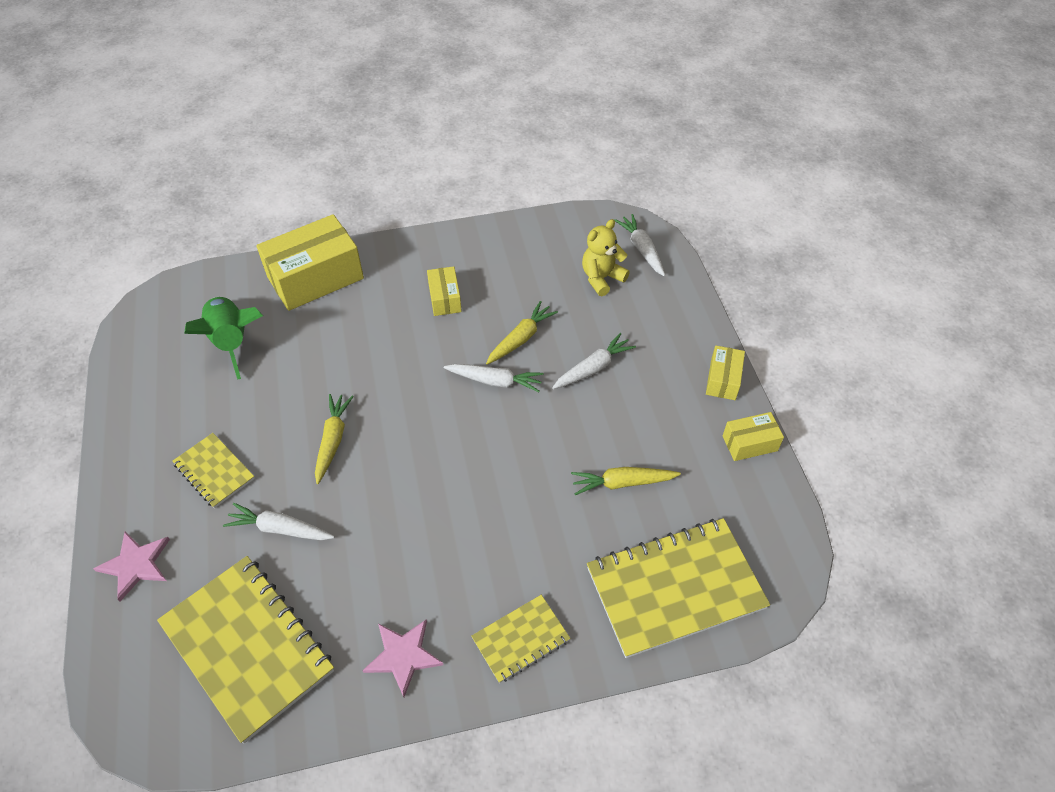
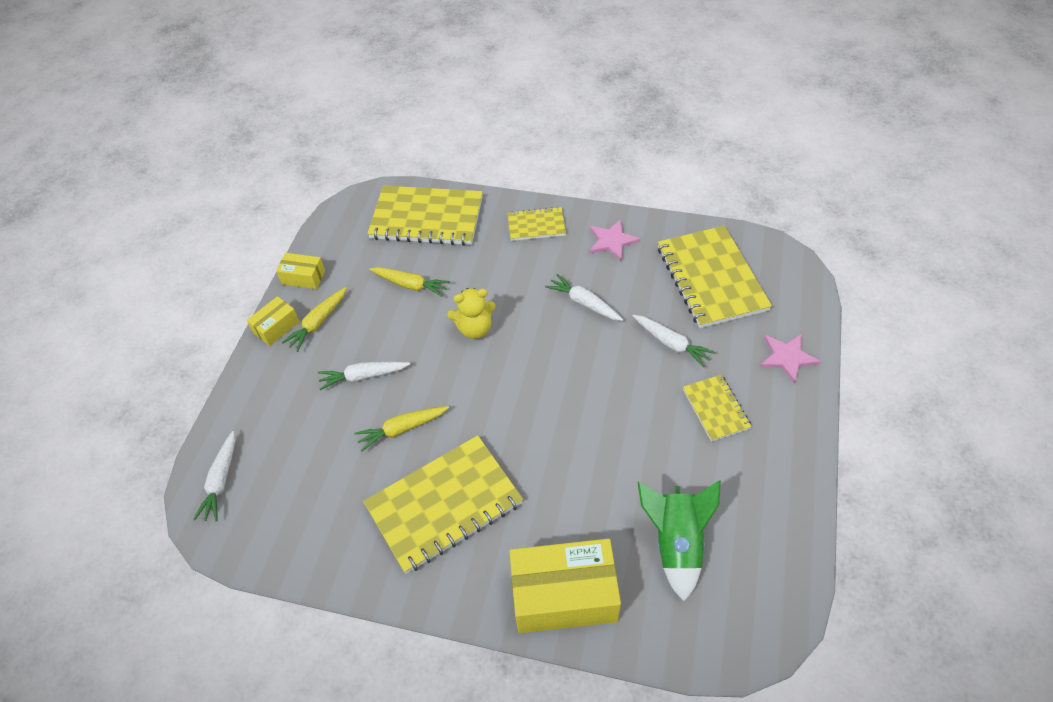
camera: 150 degrees left, 0 degrees up
yellow carrot [315,394,354,484] -> yellow carrot moved to [282,287,347,352]
yellow box [427,266,462,316] -> yellow notebook [363,435,523,574]
white carrot [444,364,544,392] -> white carrot moved to [545,274,623,321]
yellow teddy bear [582,219,630,296] -> yellow teddy bear moved to [448,288,496,339]

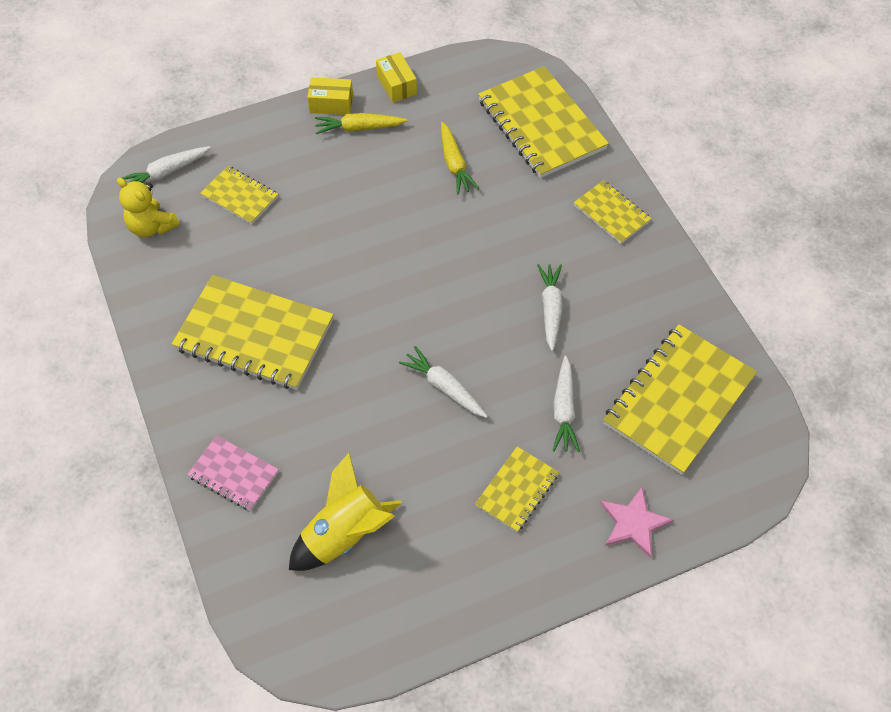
camera: 50 degrees right, 5 degrees up
white carrot [318,361,410,390] -> white carrot moved to [399,346,488,418]
yellow carrot [354,406,449,451] -> none
yellow teddy bear [448,288,496,339] -> yellow teddy bear moved to [117,177,180,237]
yellow box [509,539,621,633] -> pink notebook [187,436,279,511]
pink star [589,219,641,261] -> none
green rocket [637,480,721,601] -> yellow rocket [289,452,402,571]
none -> yellow notebook [200,166,278,224]

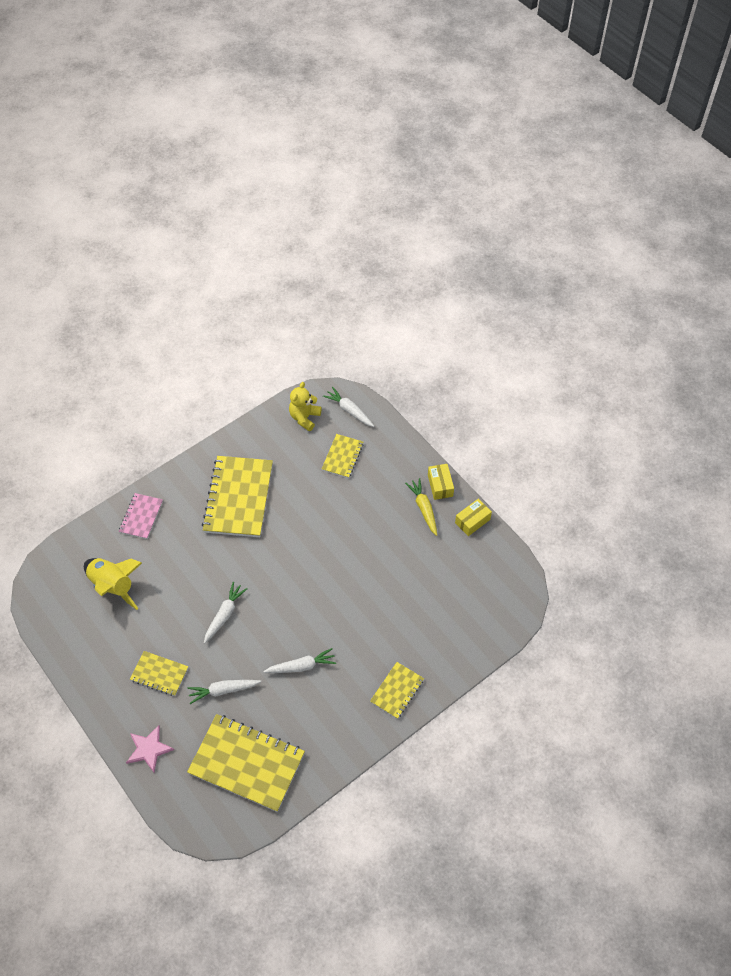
camera: 75 degrees right, 0 degrees up
yellow carrot [441,122,479,195] -> none
yellow notebook [478,66,609,178] -> none

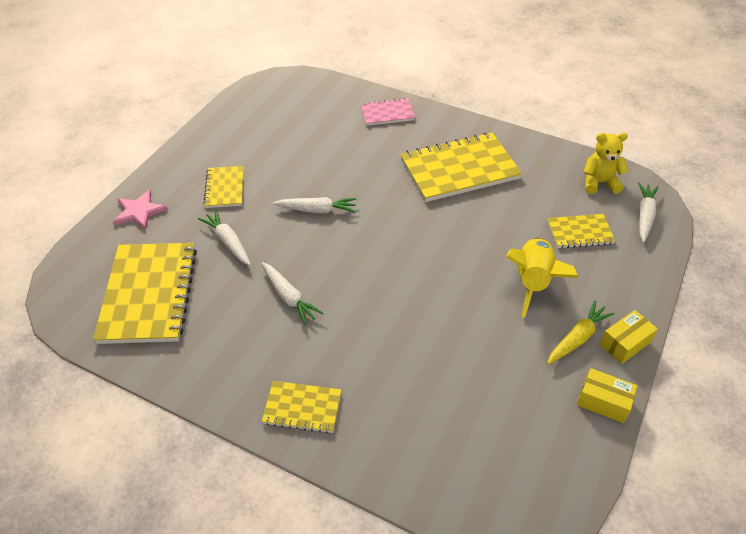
camera: 65 degrees right, 10 degrees down
yellow rocket [84,558,142,610] -> yellow rocket moved to [506,238,578,318]

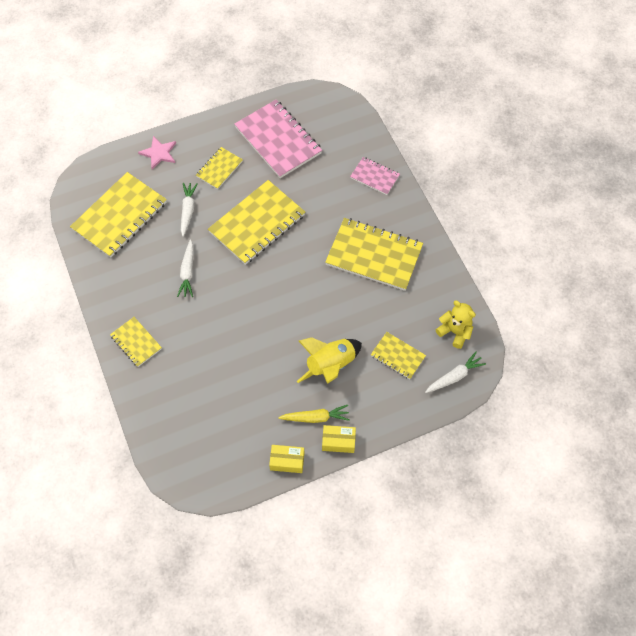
camera: 40 degrees right, 15 degrees up
white carrot [273,197,356,213] -> yellow notebook [208,180,305,265]
yellow box [577,368,637,423] -> yellow box turned 60 degrees counterclockwise [269,445,304,473]
none -> pink notebook [234,100,322,178]

